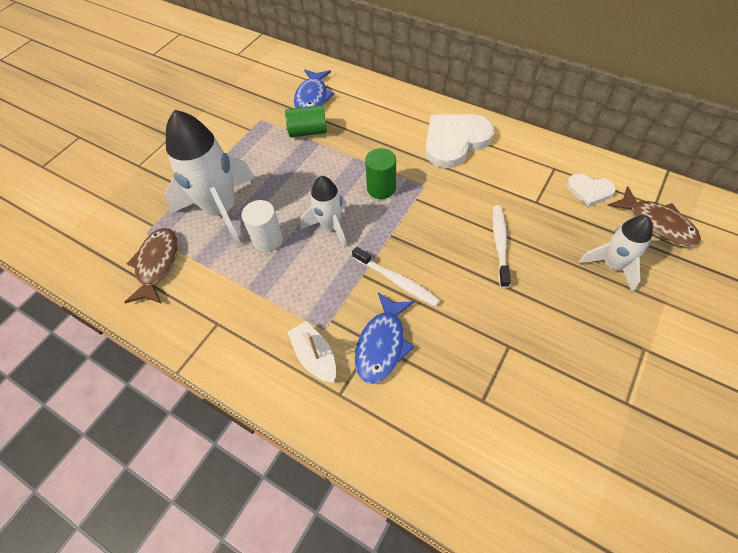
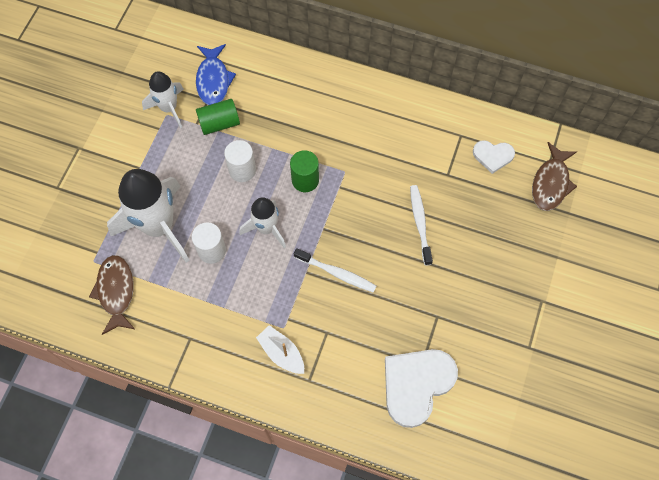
camera: 15 degrees left, 10 degrees up
blue fish [355,292,414,384] -> none
white heart [425,114,494,168] -> white heart moved to [385,349,458,428]
white rocket [579,215,653,292] -> white rocket moved to [142,71,184,128]
brown fish [608,186,701,247] -> brown fish turned 75 degrees clockwise [532,142,577,211]
none -> white cylinder [224,140,256,182]

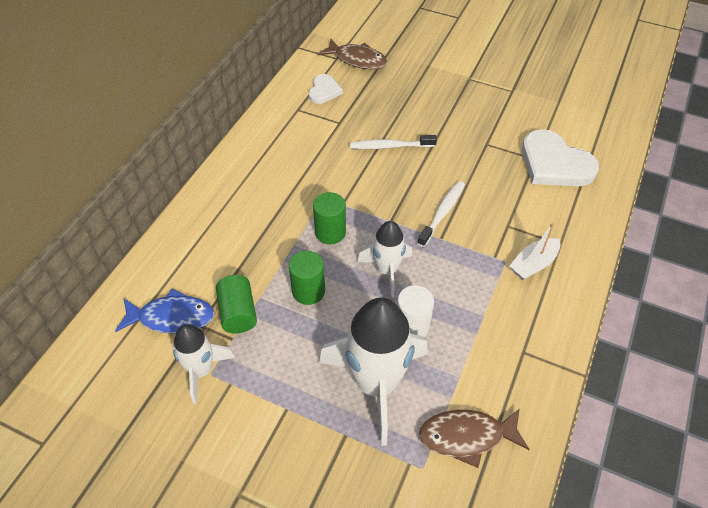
camera: 85 degrees left, 15 degrees down
white cylinder [224,140,256,182] -> green cylinder [289,251,325,305]

